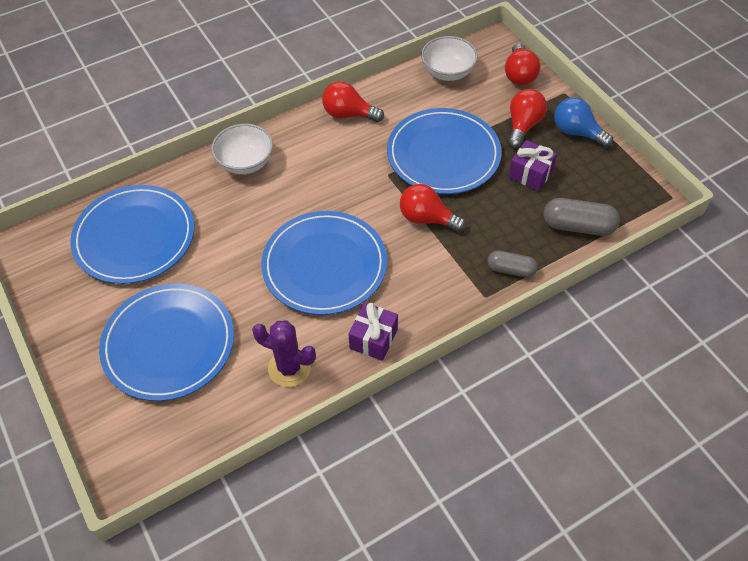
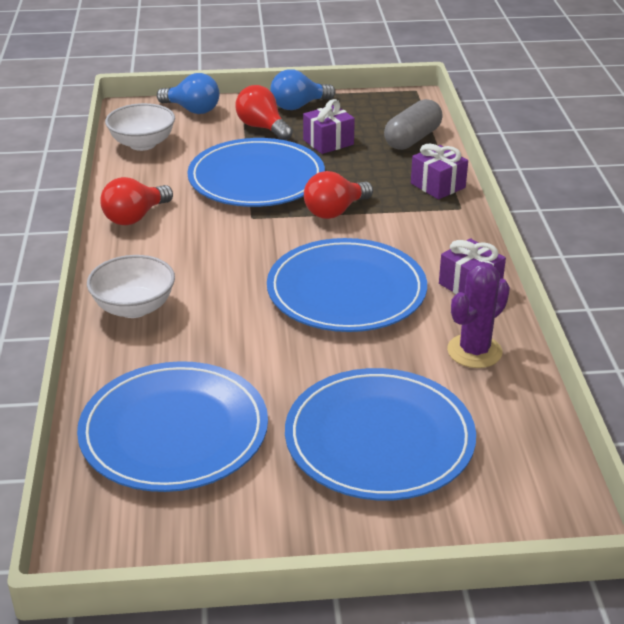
camera: 65 degrees left, 20 degrees down
grey capsule [487,250,538,277] -> purple gift [411,144,468,199]
red light bulb [505,43,540,86] -> blue light bulb [157,73,220,114]

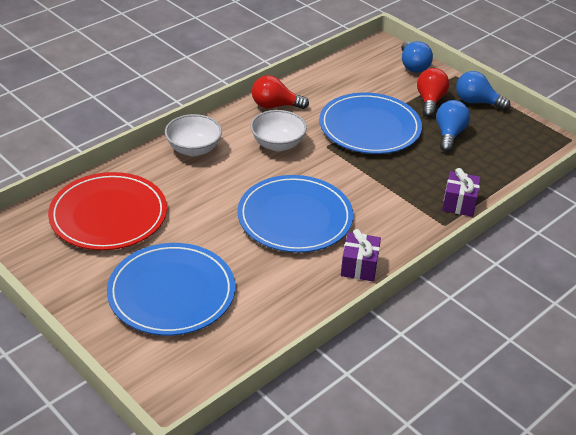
camera: 50 degrees right, 5 degrees up
blue plate [77,361,268,492] -> red plate [48,172,167,250]
white bowl [105,103,175,151] -> white bowl moved to [251,110,307,151]
purple gift [303,99,355,154] -> blue light bulb [436,100,470,152]
red light bulb [304,171,373,219] -> none
grey capsule [384,99,443,150] -> none
purple cactus [447,262,510,368] -> none

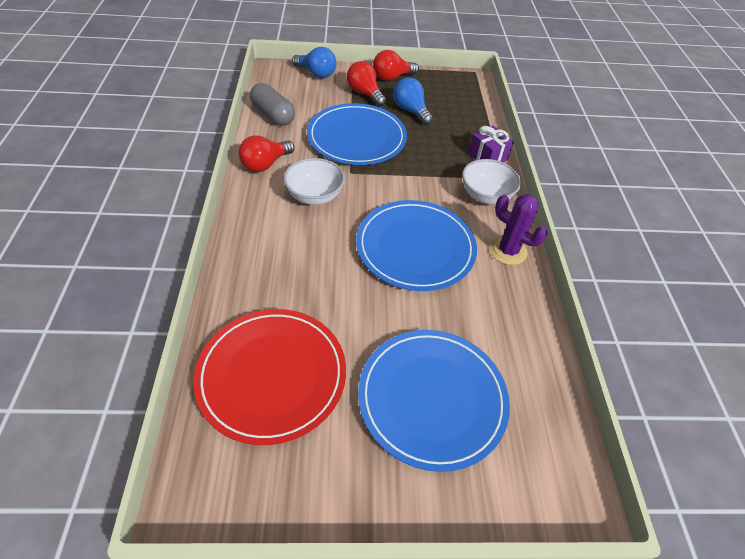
camera: 50 degrees left, 10 degrees up
white bowl [165,114,222,156] -> white bowl moved to [462,159,521,204]
purple gift [341,229,381,282] -> purple cactus [490,194,548,265]
blue light bulb [456,71,510,110] -> red light bulb [373,50,419,81]
none -> grey capsule [250,83,295,126]

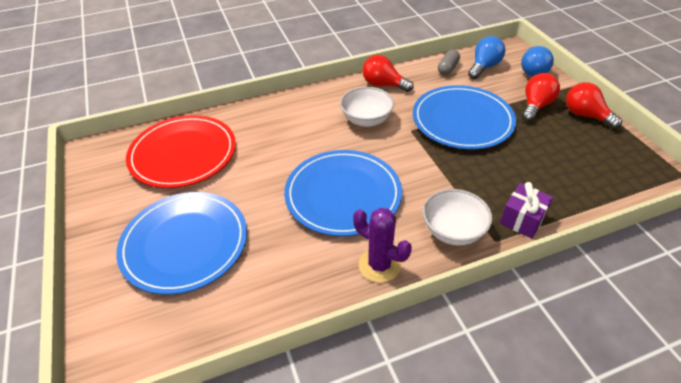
camera: 75 degrees right, 5 degrees down
grey capsule [250,83,295,126] -> grey capsule [438,50,460,75], size x0.65
blue light bulb [393,77,433,125] -> blue light bulb moved to [468,36,505,79]
purple cactus [490,194,548,265] -> purple cactus turned 75 degrees counterclockwise [353,208,412,283]

